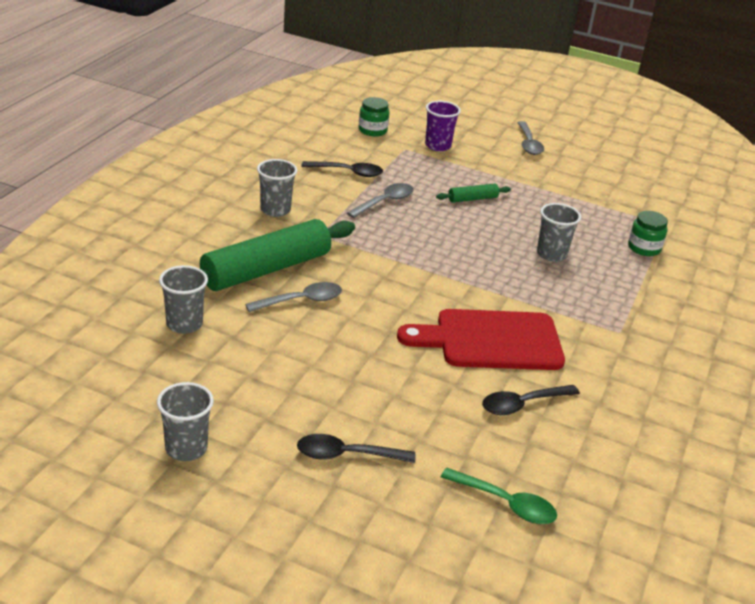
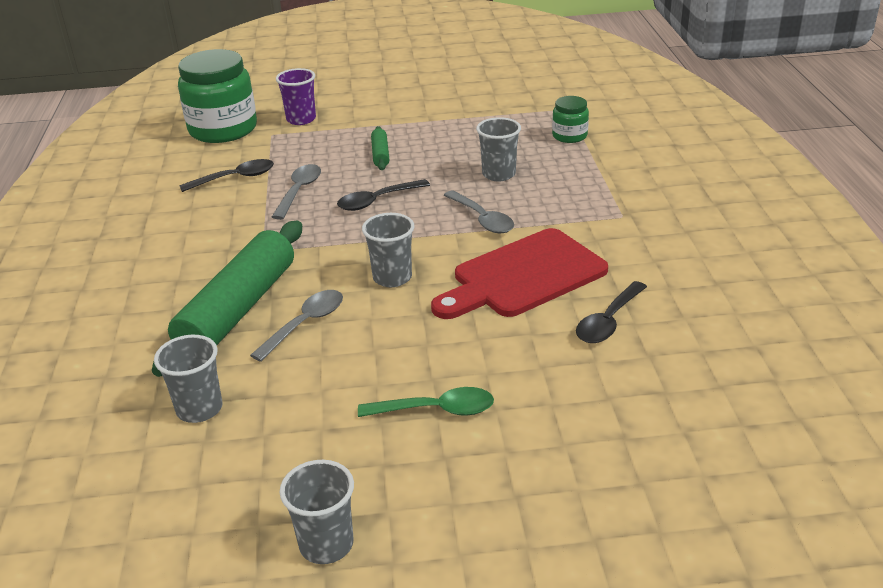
camera: 25 degrees left, 0 degrees up
grey cup [257,159,297,217] -> grey cup moved to [362,213,414,287]
black spoon [297,434,415,463] -> black spoon moved to [337,179,430,211]
green jar [359,97,389,137] -> green jar [178,49,257,143], size x2.06
green rolling pin [436,184,511,203] -> green rolling pin turned 45 degrees counterclockwise [371,126,389,170]
green spoon [441,468,557,524] -> green spoon moved to [358,387,494,417]
grey spoon [517,121,544,155] -> grey spoon moved to [444,190,514,233]

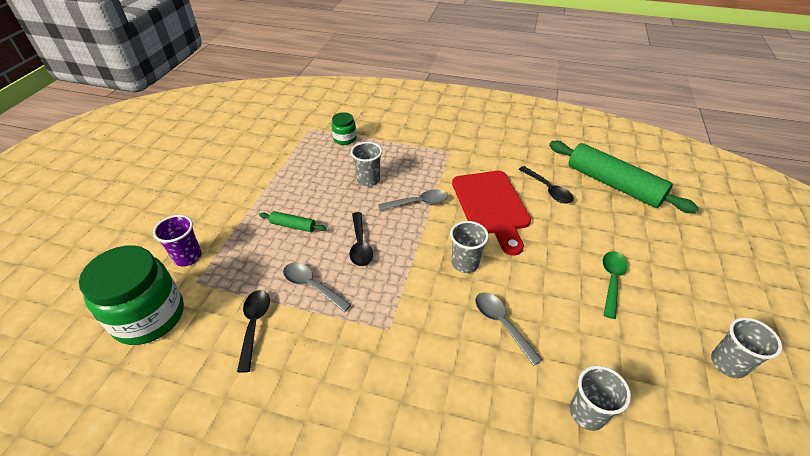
camera: 70 degrees left, 10 degrees up
green rolling pin [152,221,302,377] -> green rolling pin moved to [549,141,698,213]

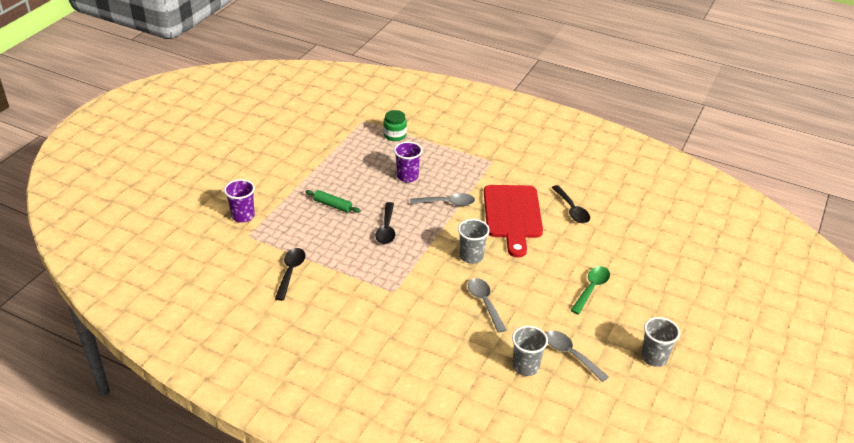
camera: 10 degrees right, 5 degrees down
green jar [79,245,184,345] -> none
grey spoon [283,263,352,312] -> grey spoon moved to [546,331,609,382]
grey cup [351,142,382,187] -> purple cup [394,141,422,182]
green rolling pin [549,141,698,213] -> none

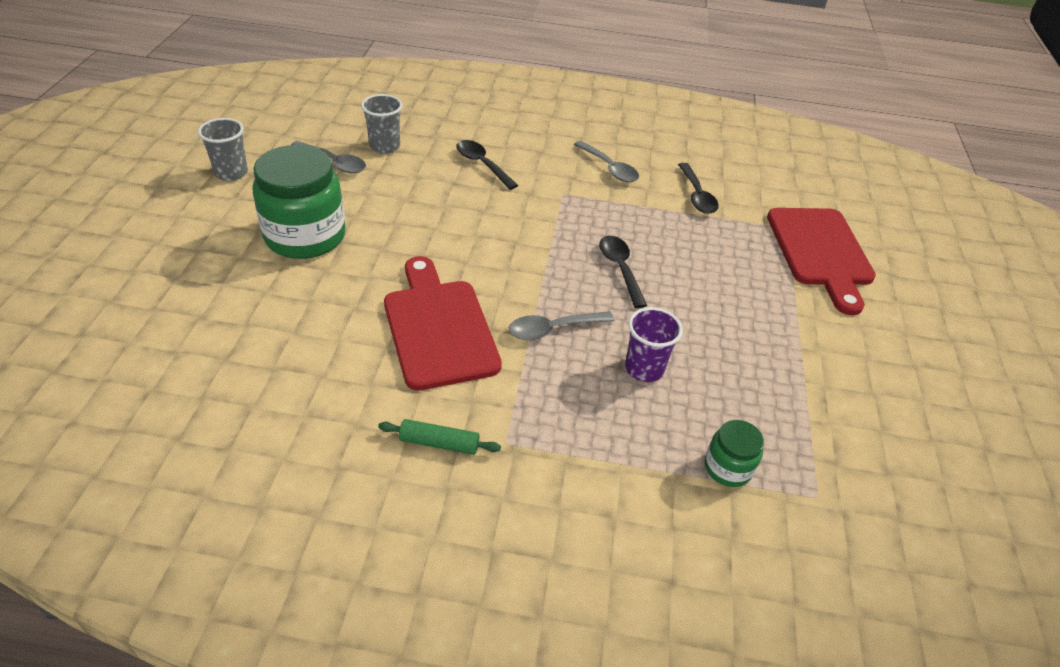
camera: 160 degrees right, 5 degrees up
purple cup [224,179,255,223] -> red cutting board [767,208,876,315]
green rolling pin [306,190,361,213] -> green rolling pin moved to [378,419,501,455]
grey cup [458,219,490,264] -> none
grey spoon [468,278,506,333] -> grey spoon moved to [574,141,639,182]
black spoon [551,185,590,223] -> black spoon moved to [456,140,518,190]
green spoon [570,266,610,314] -> green jar [253,145,346,259]

